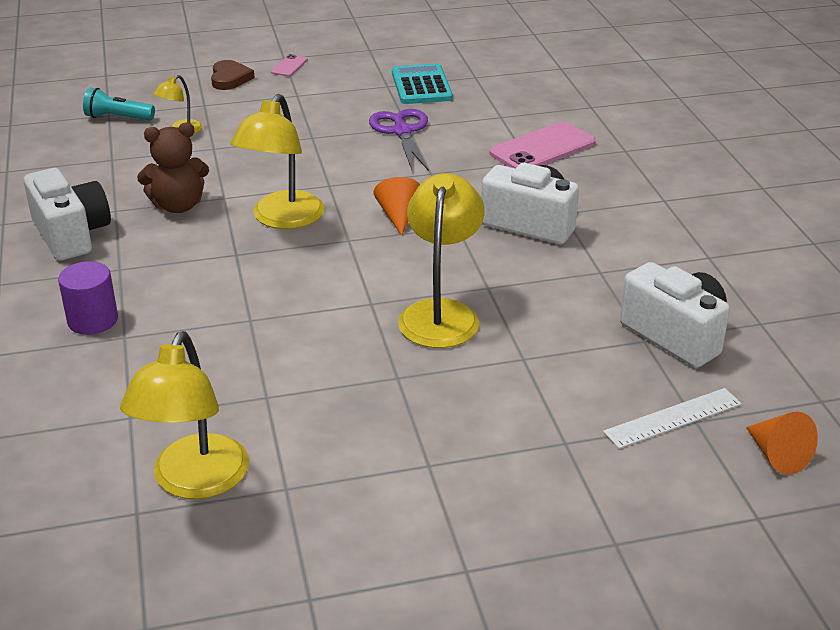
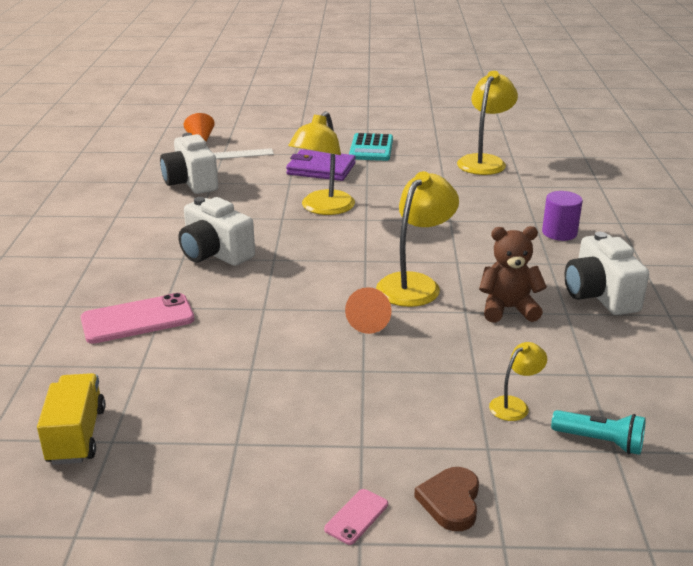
camera: 165 degrees left, 5 degrees down
purple scissors [369,109,429,171] -> none
orange cone [374,177,420,236] -> orange cone moved to [345,287,392,334]
turquoise calculator [392,64,453,104] -> turquoise calculator moved to [349,133,393,161]
none -> yellow truck [37,373,105,465]
none -> purple wallet [286,149,356,181]

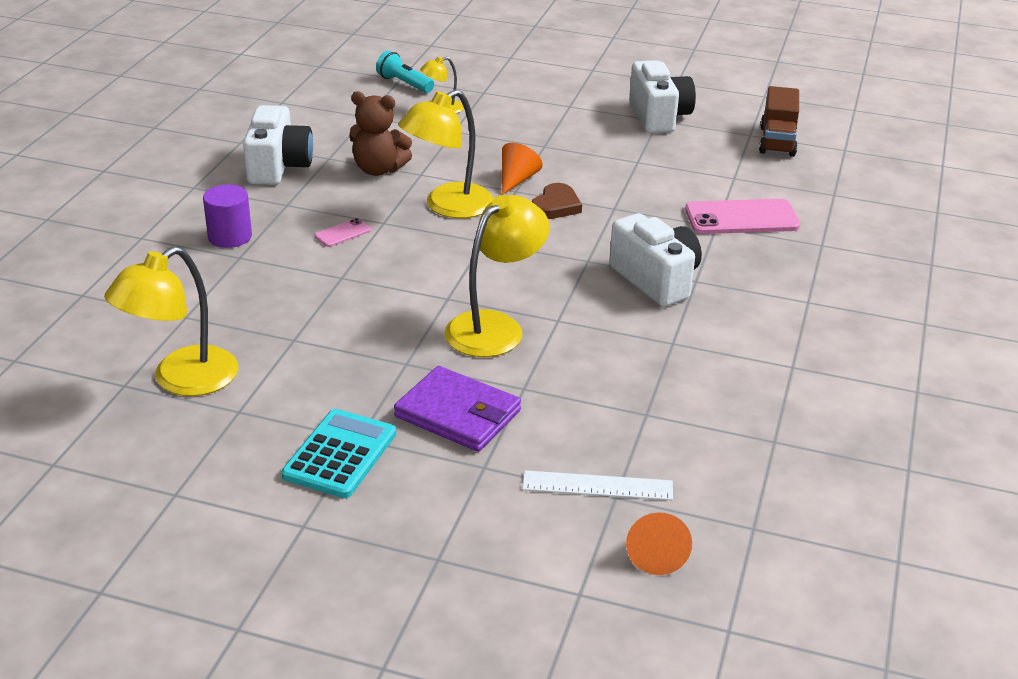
camera: 165 degrees left, 5 degrees up
yellow truck [37,373,105,465] -> brown truck [759,86,799,157]
white camera [160,133,218,194] -> white camera moved to [629,60,696,133]
pink phone [324,489,388,545] -> pink phone moved to [315,218,371,247]
brown heart [414,467,479,531] -> brown heart moved to [532,183,582,219]

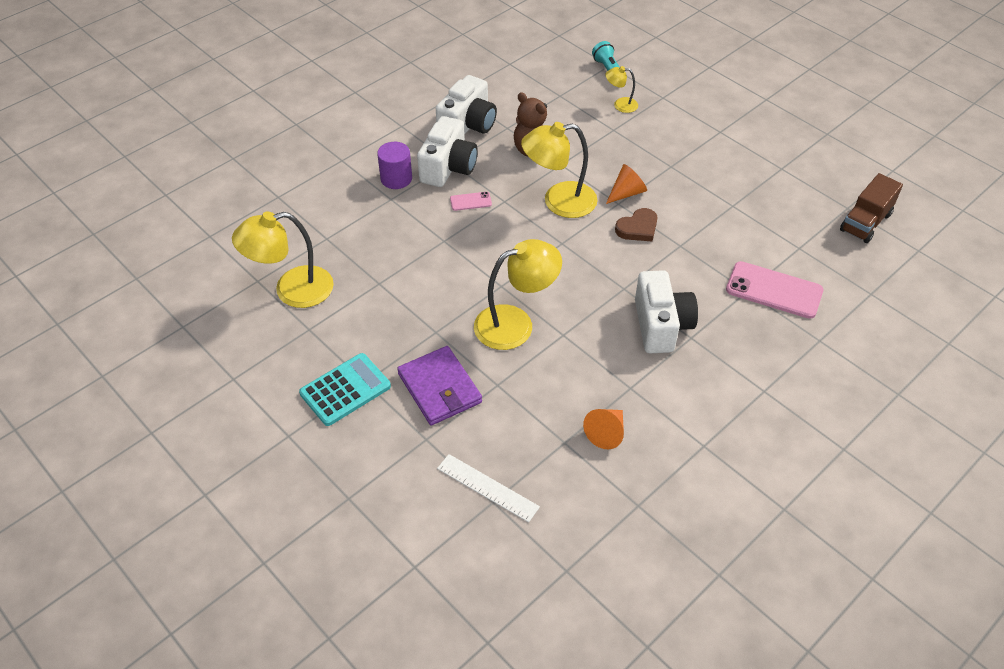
camera: 30 degrees right, 15 degrees up
orange cone [626,512,692,575] -> orange cone moved to [583,409,624,449]
white camera [629,60,696,133] -> white camera moved to [417,116,478,187]

